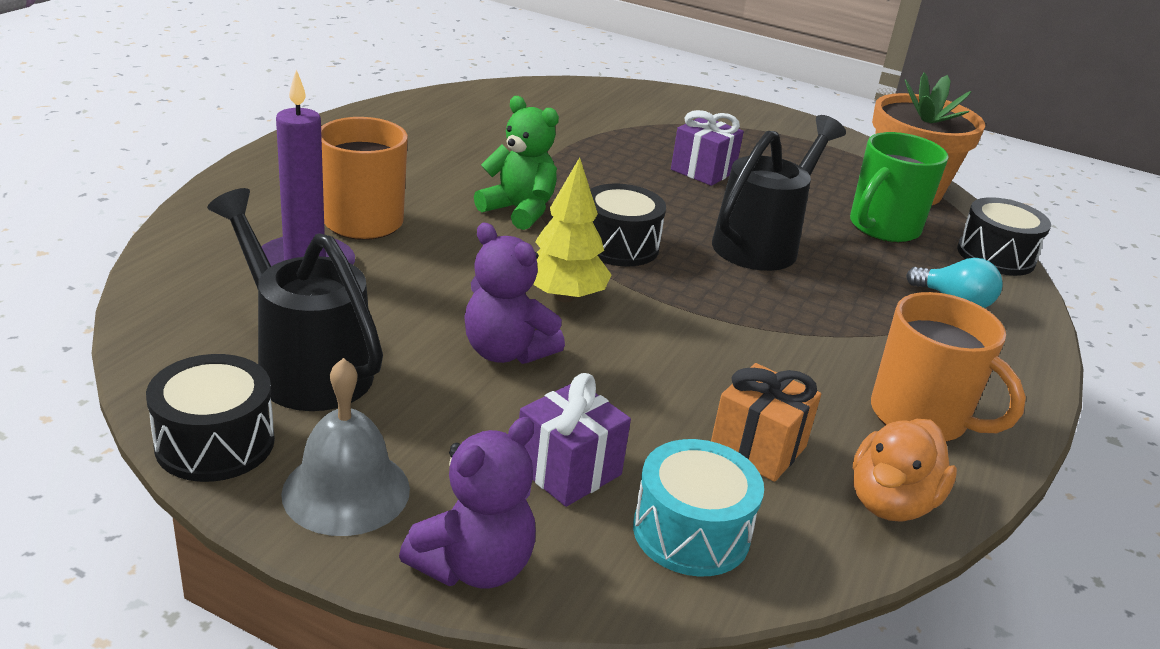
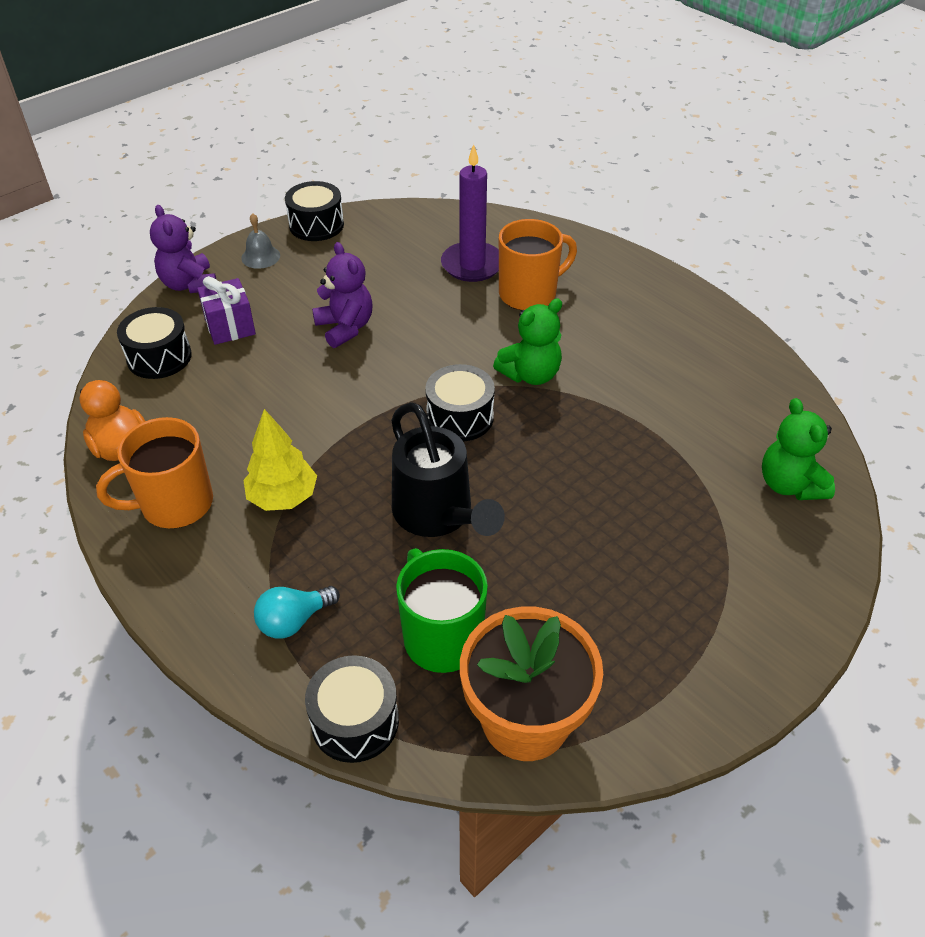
camera: 115 degrees right, 15 degrees up
black watering can [207,188,383,411] -> none
grey bell [281,358,410,536] -> grey bell [241,213,280,269], size x0.65
purple teddy bear [464,222,565,364] -> purple teddy bear turned 90 degrees clockwise [312,242,372,348]
yellow tree [533,157,612,302] -> yellow tree moved to [243,409,317,511]
turquoise drum [633,439,764,577] -> black drum [117,307,192,379]
purple gift [671,110,744,186] -> none
orange gift [711,363,821,482] -> none
none -> green teddy bear [762,398,835,500]

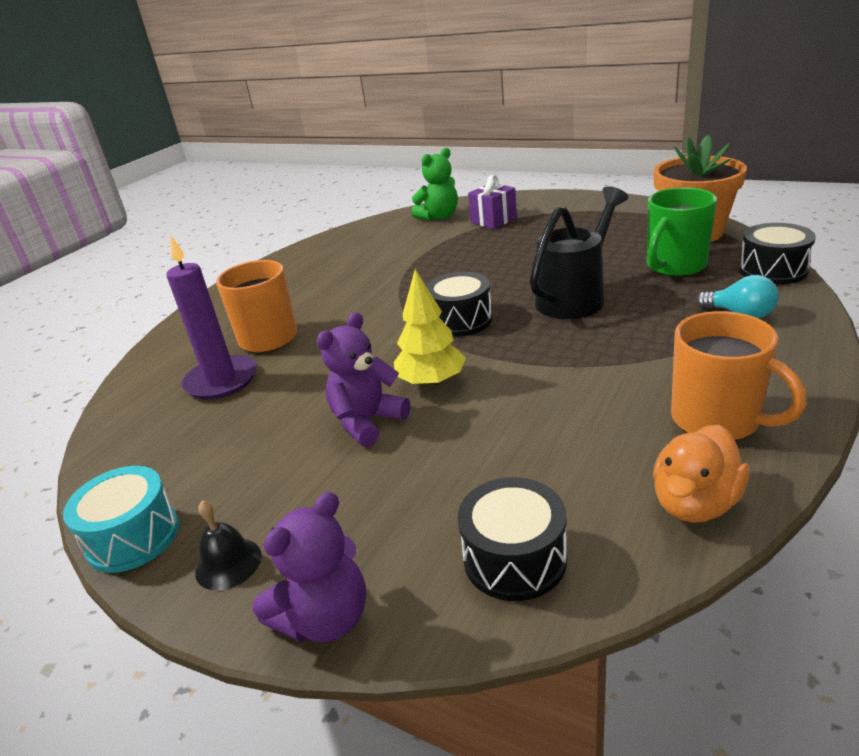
camera: 105 degrees left, 15 degrees down
purple gift [197,276,256,345] -> purple gift moved to [468,175,517,229]
grey bell [241,213,280,269] -> black bell [195,500,262,591]
yellow tree [243,409,317,511] -> yellow tree moved to [394,269,466,387]
black drum [285,181,344,241] -> turquoise drum [63,466,179,573]
green teddy bear [493,298,562,385] -> none

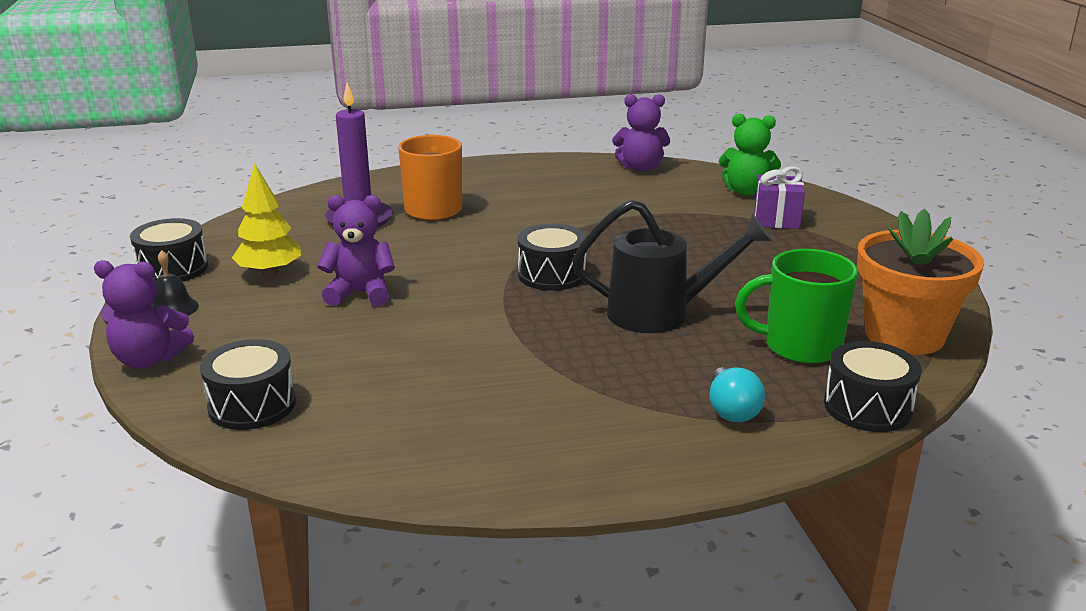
camera: 45 degrees right, 5 degrees down
turquoise drum [63,466,179,573] -> black drum [130,218,208,282]
yellow tree [394,269,466,387] -> yellow tree moved to [232,164,301,277]
orange duck [653,425,750,523] -> none
orange mug [671,311,807,441] -> none
none -> purple teddy bear [612,94,670,172]

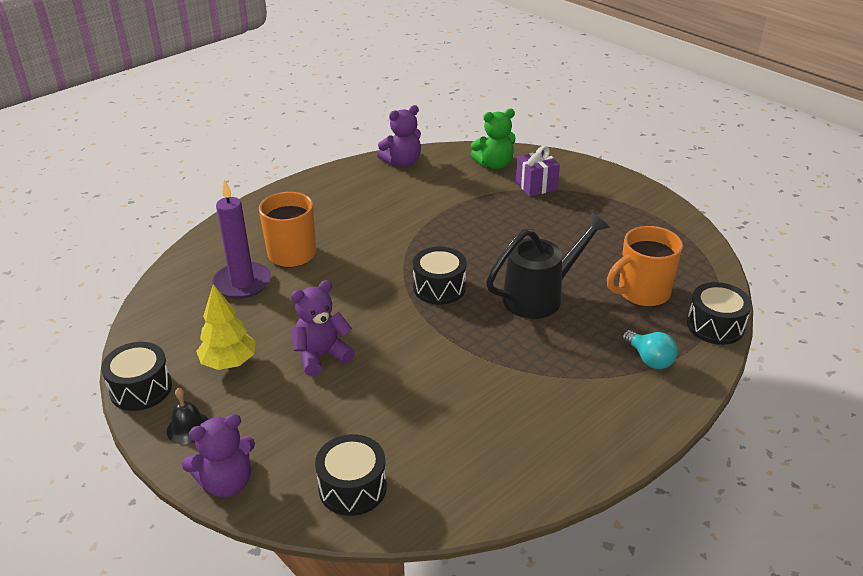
camera: 30 degrees left, 10 degrees up
green mug [735,249,858,364] -> orange mug [607,226,683,307]
orange flower pot [857,209,984,355] -> none

